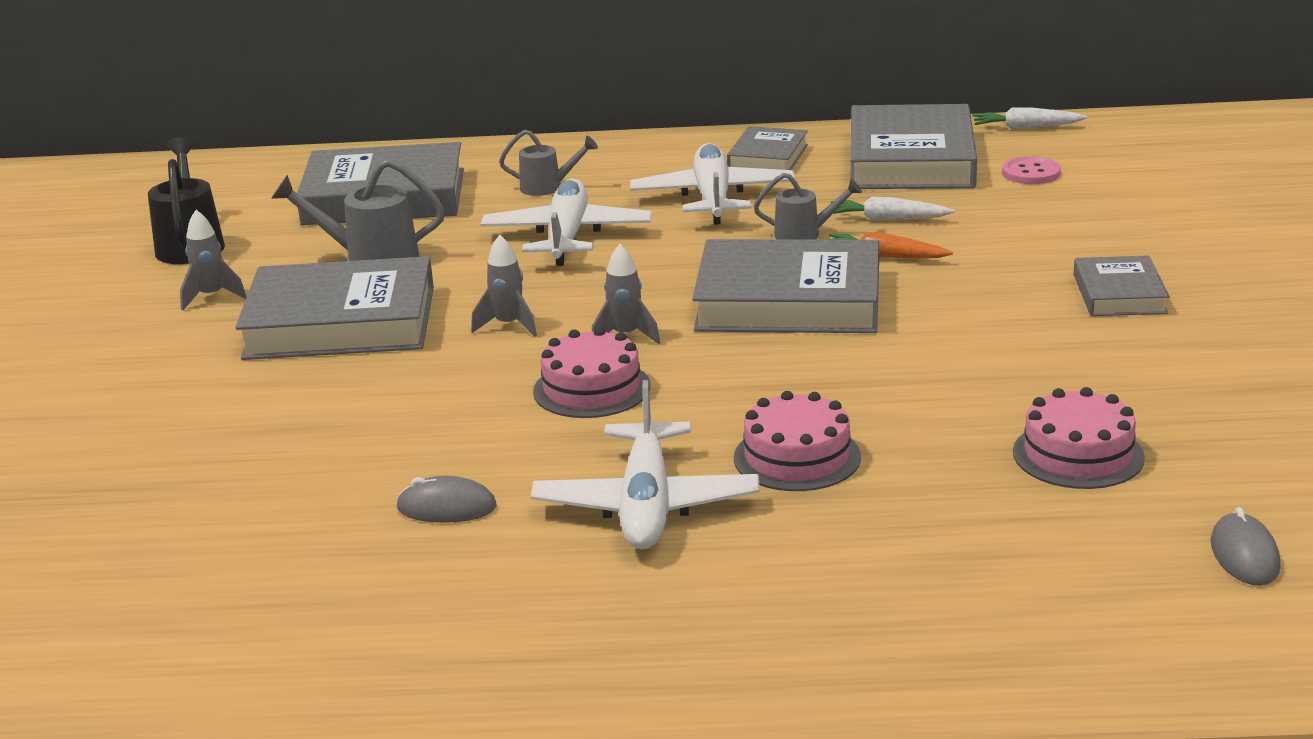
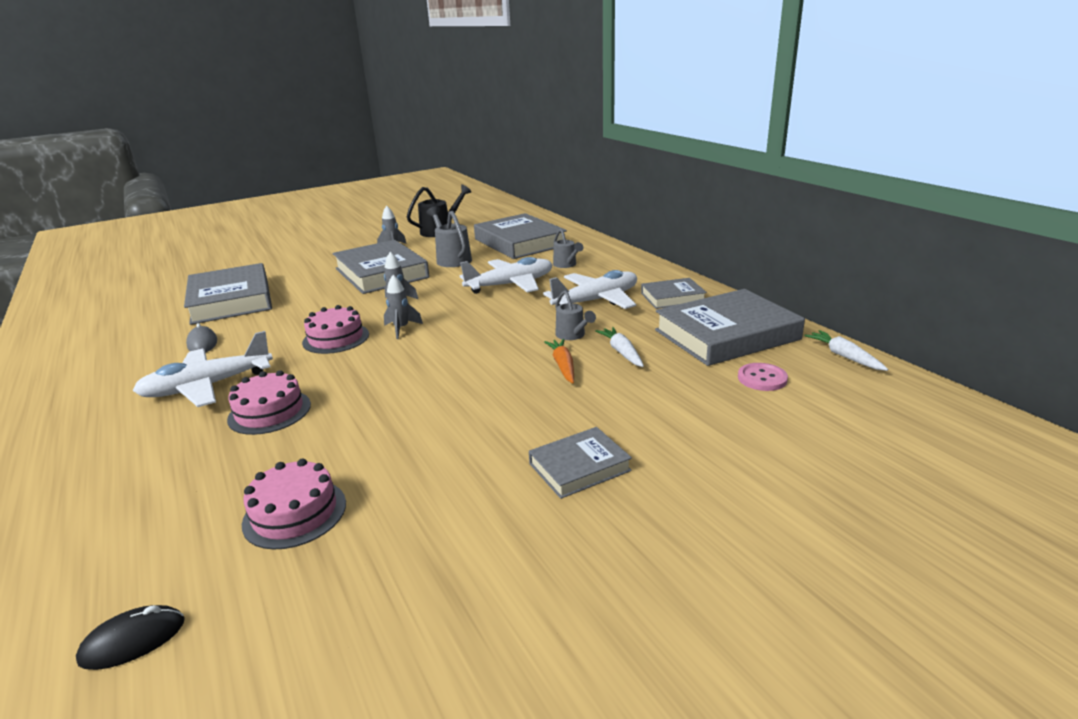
camera: 60 degrees right, 0 degrees up
grey book [692,239,879,333] -> grey book moved to [184,263,272,325]
grey mouse [1211,507,1280,586] -> black mouse [76,605,185,670]

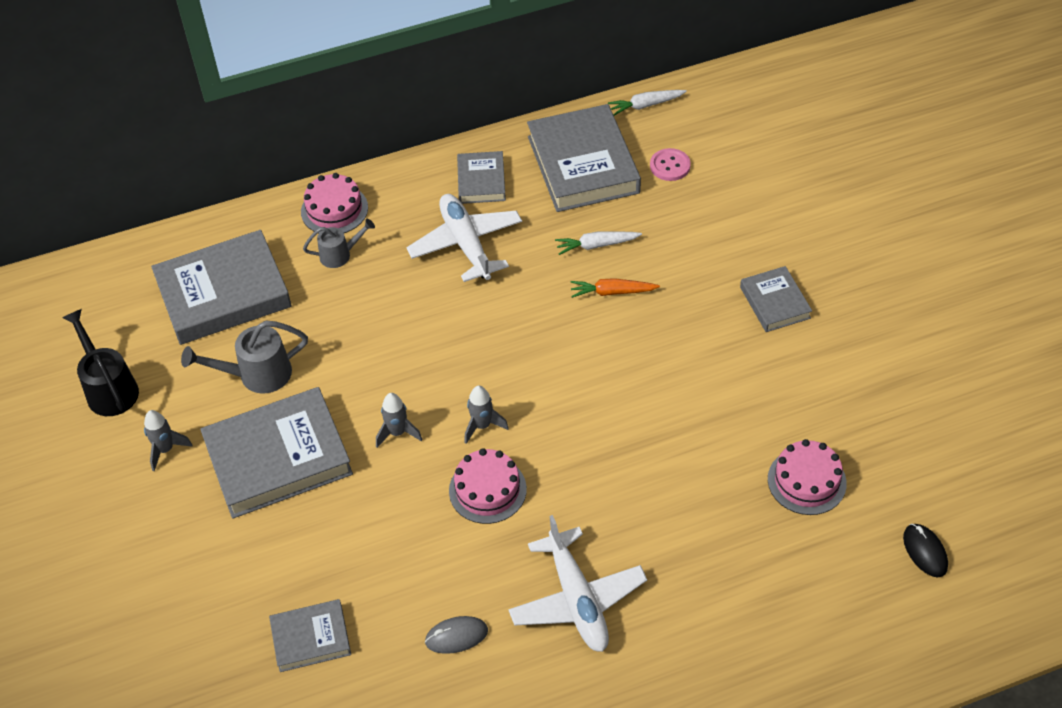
camera: 80 degrees left, 25 degrees up
grey book [184,263,272,325] -> grey book [269,599,351,672], size x0.53
pink cake [227,370,311,435] -> pink cake moved to [301,173,368,233]
white plane [460,257,553,294] -> none
grey watering can [555,290,596,340] -> none

